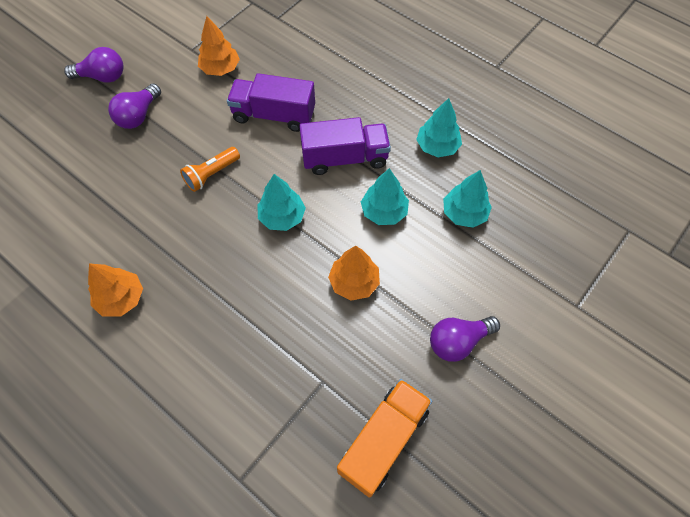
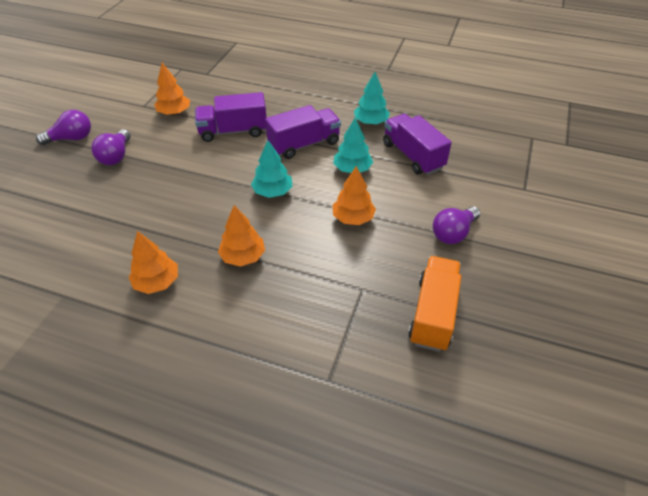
camera: 20 degrees left, 15 degrees down
orange flashlight [180,147,240,192] -> none
turquoise tree [443,170,492,228] -> purple truck [383,114,452,175]
none -> orange tree [218,205,265,267]

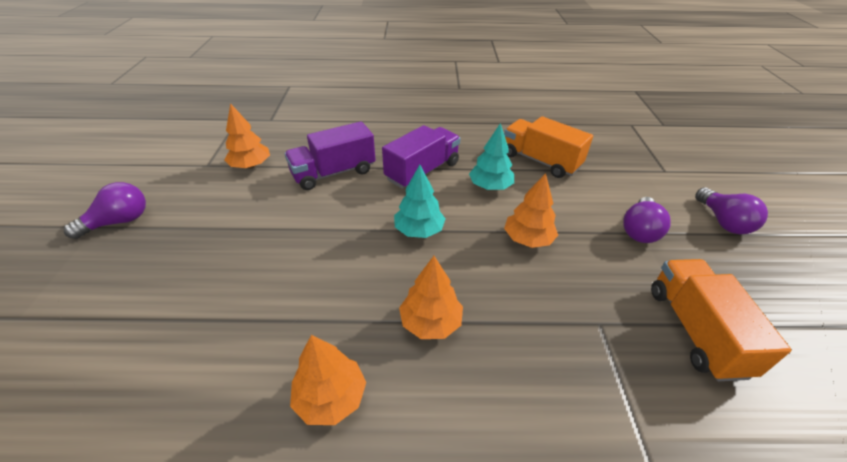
camera: 20 degrees left, 5 degrees down
purple light bulb [91,129,131,165] -> purple light bulb moved to [695,187,768,234]
turquoise tree [354,72,390,125] -> none
purple truck [383,114,452,175] -> orange truck [504,116,593,178]

